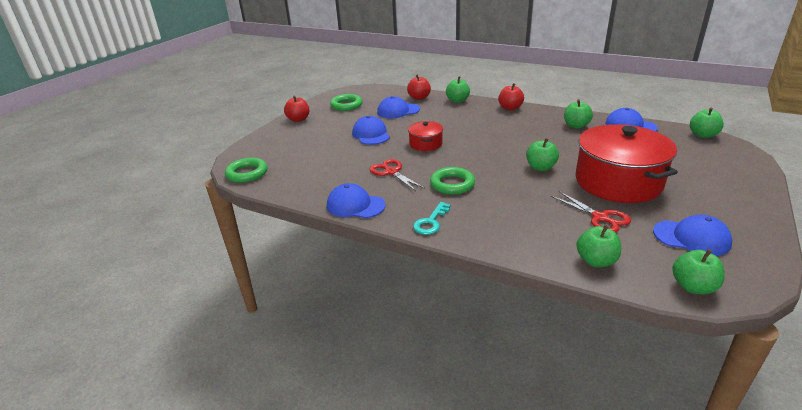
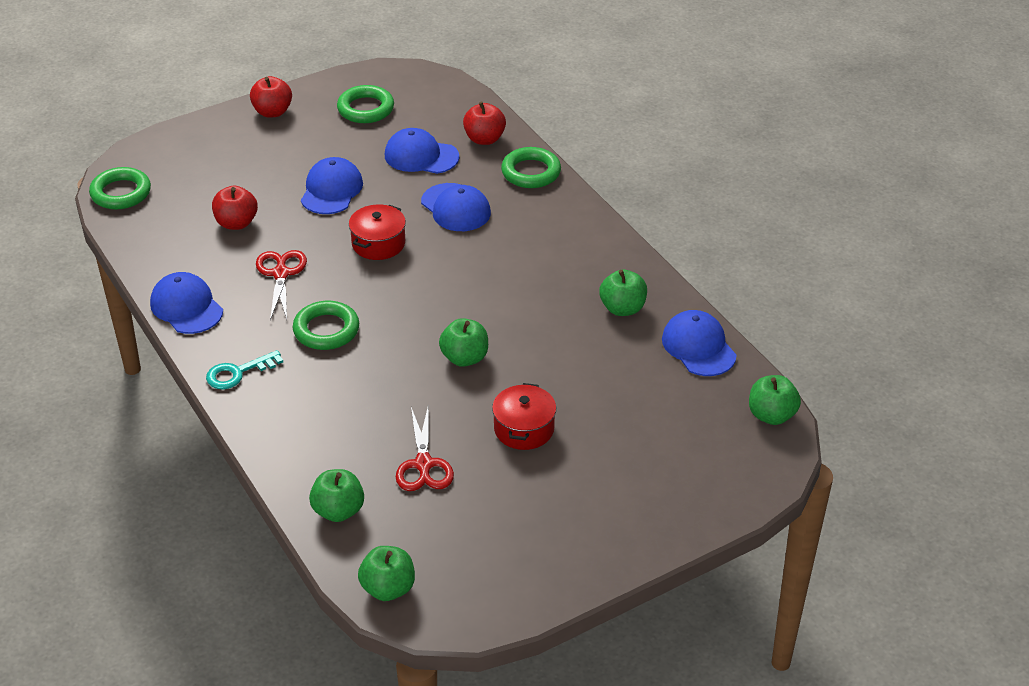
camera: 30 degrees right, 10 degrees up
green apple [446,76,470,103] -> green ring [501,147,561,188]
red apple [498,83,524,110] -> red apple moved to [212,185,258,230]
red pot [575,124,678,203] -> red pot [492,383,556,450], size x0.47
blue cap [653,215,732,256] -> blue cap moved to [421,183,491,231]

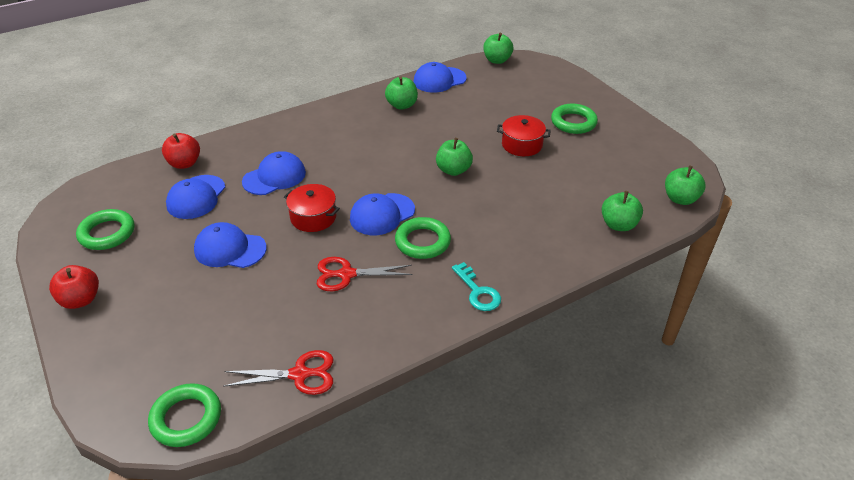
camera: 90 degrees left, 0 degrees up
blue cap [150,272,223,334] -> blue cap moved to [350,193,415,235]
red apple [212,185,258,230] -> none
red scissors [396,407,454,491] -> red scissors moved to [223,350,334,395]
green ring [501,147,561,188] -> green ring moved to [551,104,598,134]

